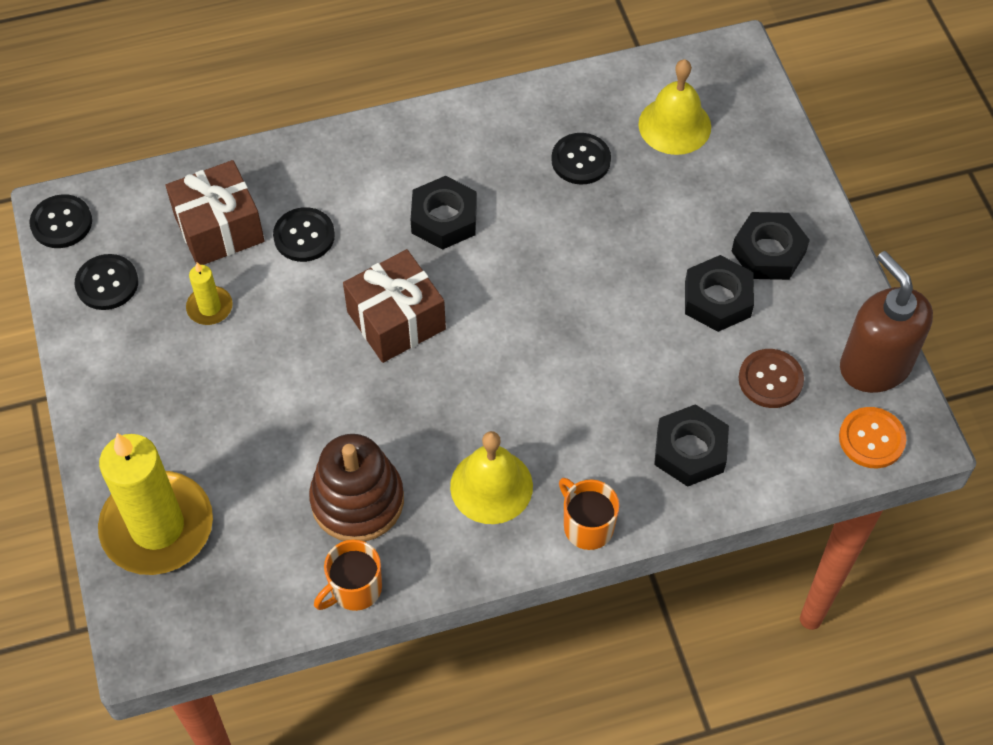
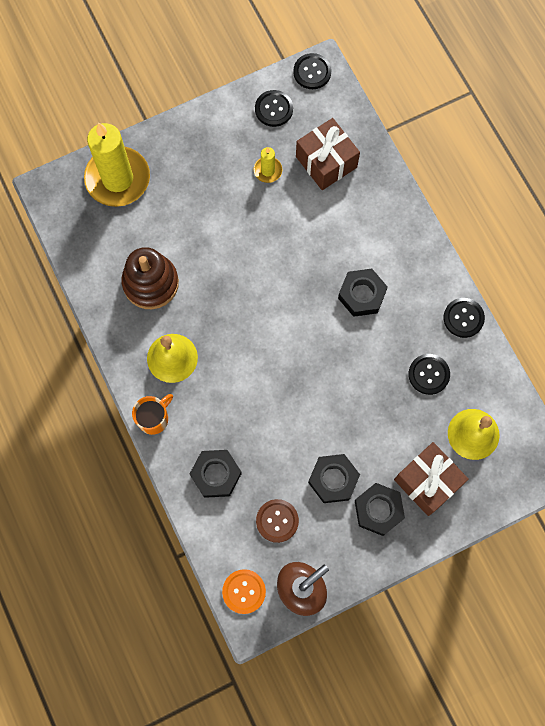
camera: 80 degrees right, 15 degrees up
black button [273,207,335,262] -> black button moved to [444,298,485,338]
orange mug [314,540,382,611] -> none
brown gift [343,249,446,363] -> brown gift moved to [394,442,469,516]

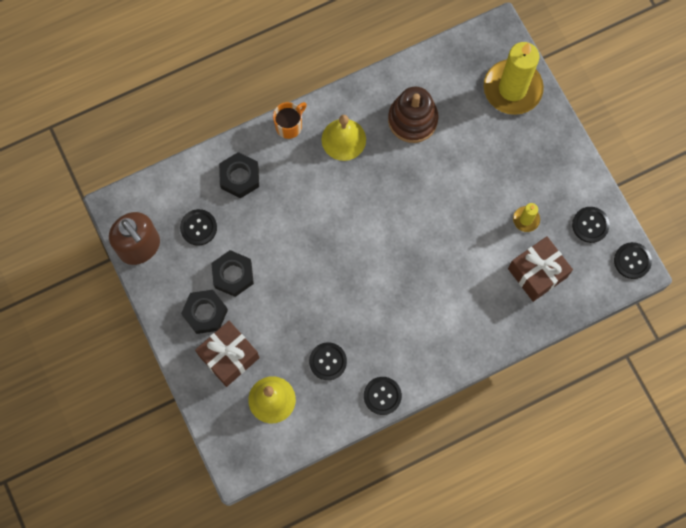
camera: 90 degrees right, 0 degrees up
orange mug [132,394,173,435] -> orange mug turned 90 degrees counterclockwise [273,102,307,139]
orange button [222,569,266,614] -> none
brown button [256,499,299,543] -> black button [180,209,217,246]
black nut [338,269,388,317] -> none

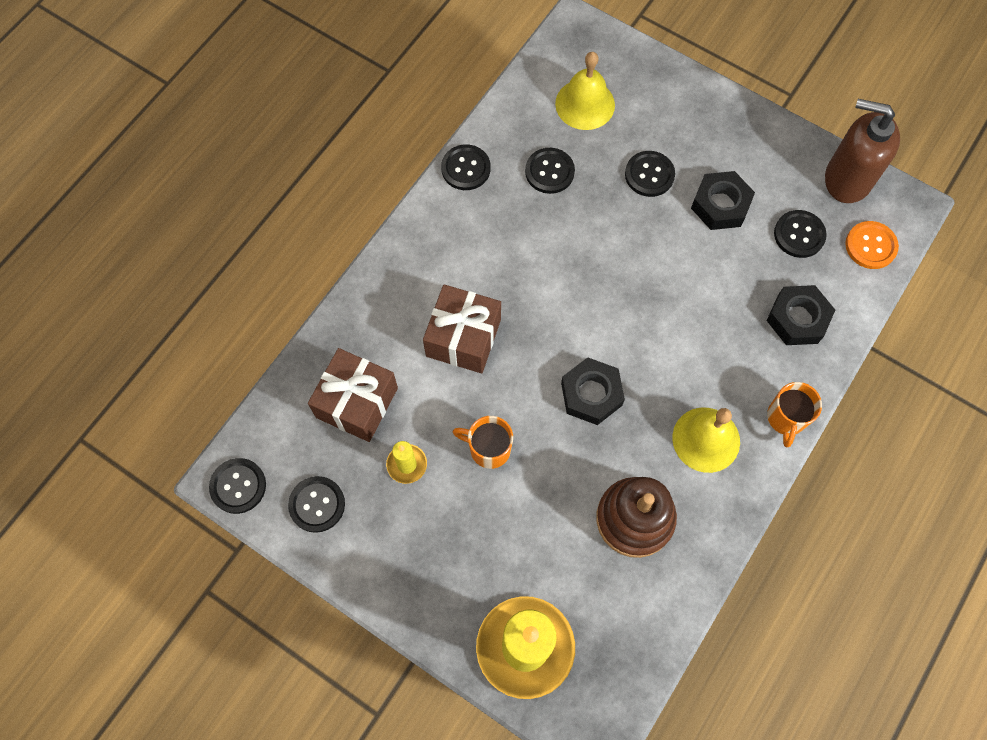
camera: 150 degrees right, 5 degrees down
black nut [181,290,228,334] -> black nut moved to [561,357,625,425]
brown gift [195,321,260,387] -> brown gift moved to [423,284,501,373]
none -> orange mug [453,416,513,469]
none -> black button [625,151,675,197]
none -> orange button [845,221,899,269]

